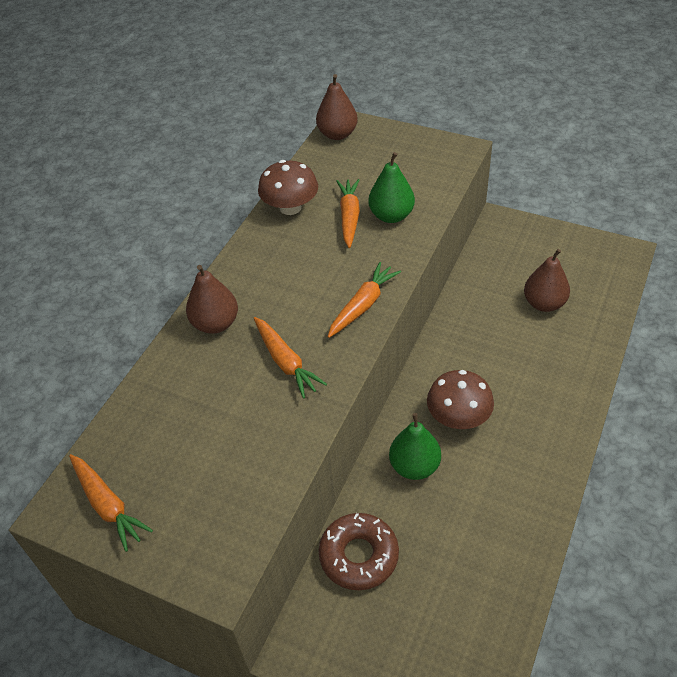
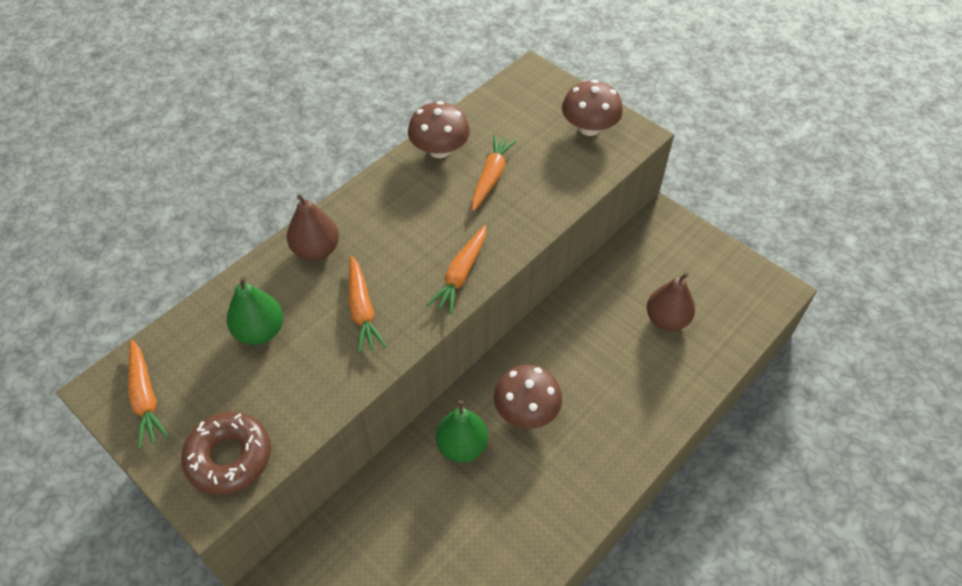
camera: 15 degrees right, 5 degrees up
brown pear [316,74,358,140] -> none
brown donut [319,513,399,590] -> brown donut moved to [181,412,271,495]
orange carrot [328,262,401,338] -> orange carrot turned 150 degrees clockwise [427,225,486,314]
green pear [368,152,415,223] -> green pear moved to [227,276,283,345]
none -> brown mushroom [562,80,623,136]

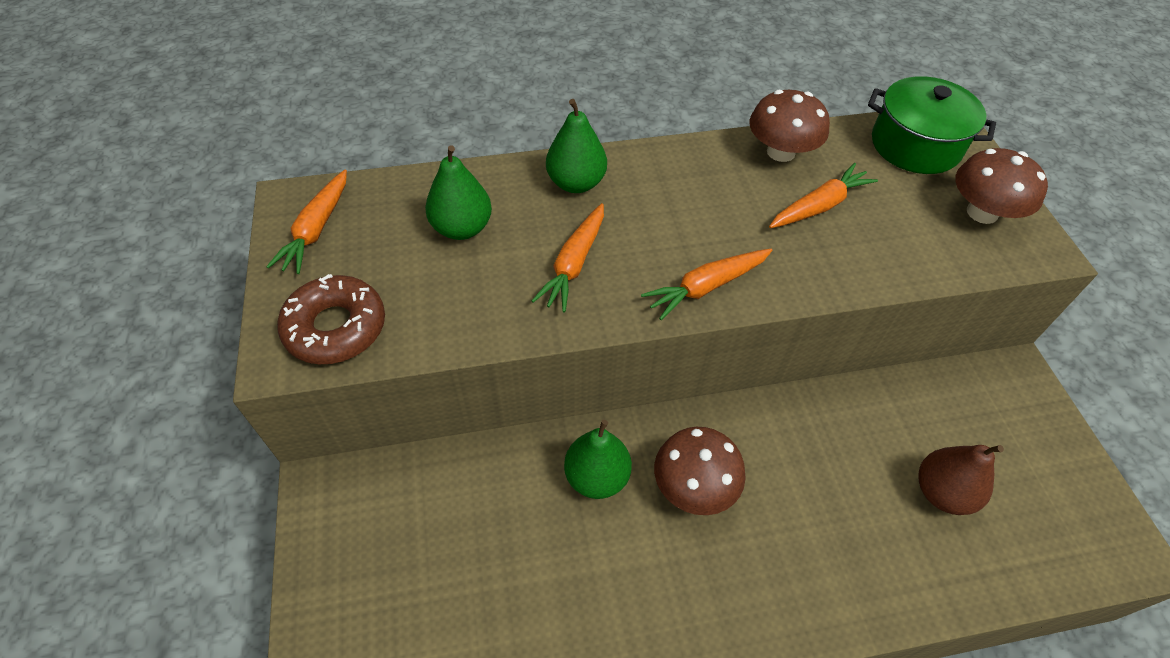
camera: 35 degrees right, 0 degrees up
brown pear [287,195,339,261] -> green pear [546,99,607,193]
none -> green pot [868,76,996,174]

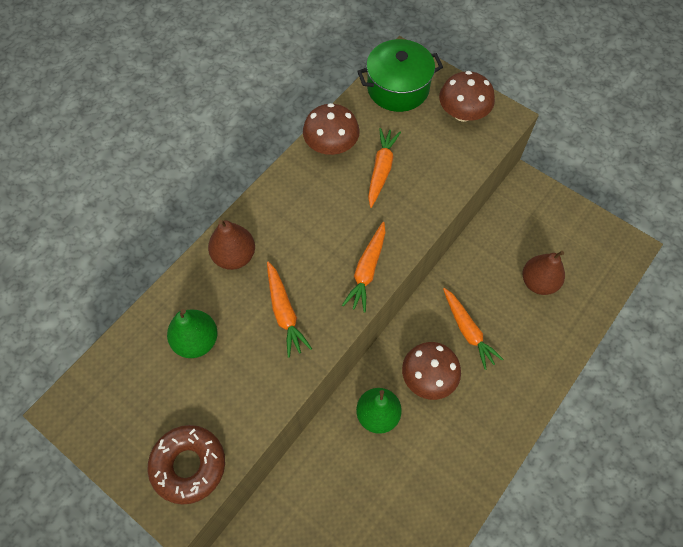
camera: 40 degrees left, 10 degrees up
orange carrot [266,170,347,274] -> orange carrot moved to [443,288,504,370]
green pear [546,99,607,193] -> brown pear [208,220,255,270]

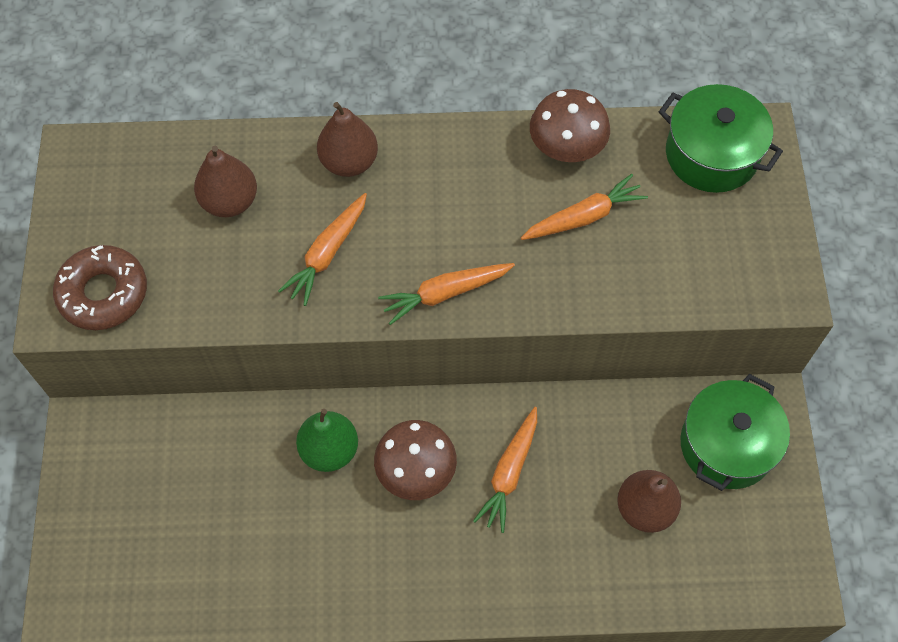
camera: 50 degrees right, 0 degrees up
green pear [167,309,217,358] -> brown pear [194,146,257,217]
brown mushroom [439,71,495,122] -> none
none -> green pot [680,374,790,491]

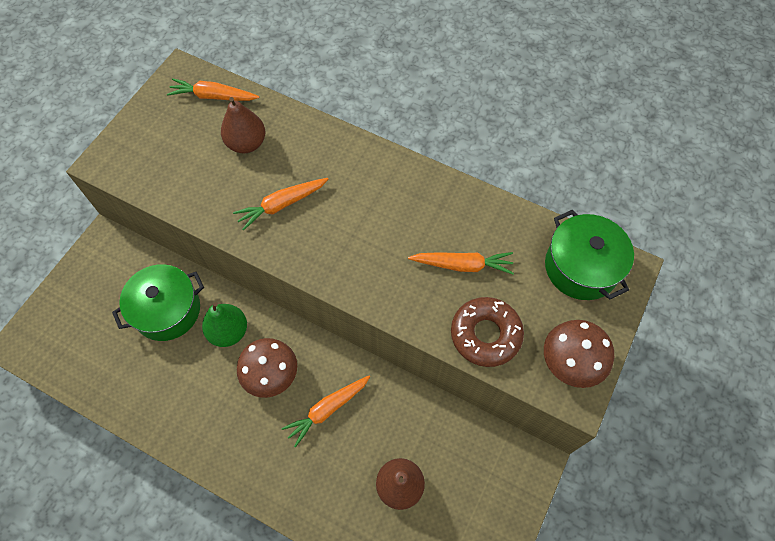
camera: 30 degrees right, 0 degrees up
brown donut [53,245,147,330] -> brown donut moved to [451,297,524,367]
brown pear [317,102,378,177] -> none
orange carrot [378,263,515,325] -> orange carrot moved to [167,78,259,101]
brown mushroom [530,89,610,162] -> brown mushroom moved to [544,320,614,388]
green pot [680,374,790,491] -> green pot moved to [112,264,204,341]

